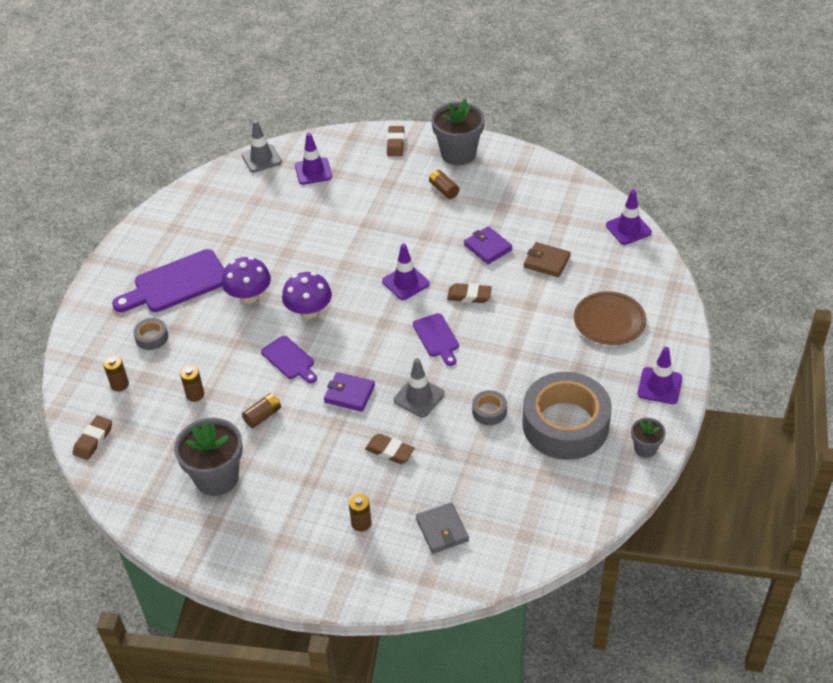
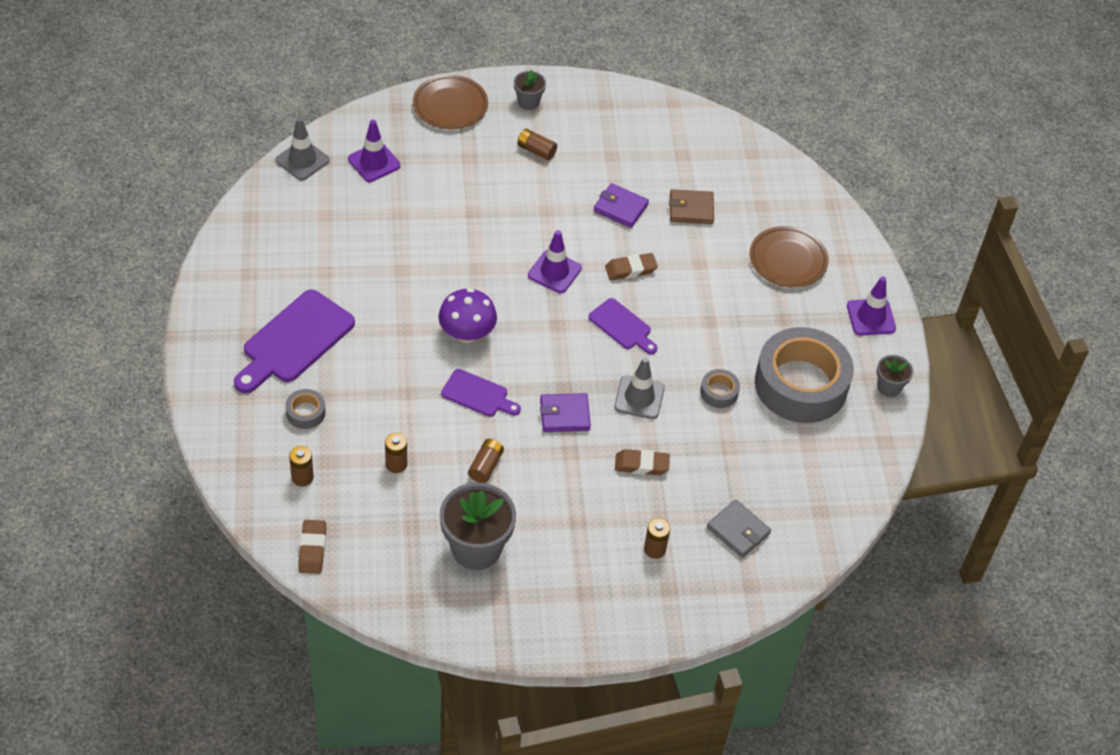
camera: 30 degrees left, 5 degrees up
purple mushroom [222,257,271,303] -> none
brown eraser [387,126,404,156] -> brown plate [413,75,488,129]
grey flower pot [431,98,485,165] -> grey flower pot [514,70,546,110], size x0.52
purple traffic cone [606,189,652,245] -> none

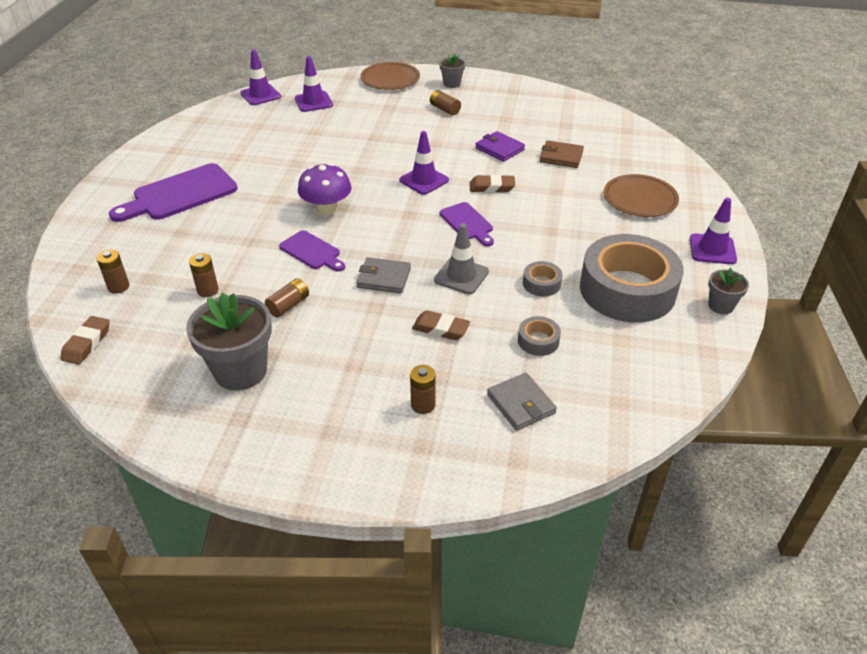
camera: 20 degrees right, 10 degrees down
grey traffic cone [276,117,330,180] -> purple traffic cone [240,50,281,105]
grey tape [285,389,325,429] -> grey tape moved to [518,316,561,356]
purple wallet [540,393,591,432] -> grey wallet [356,257,411,293]

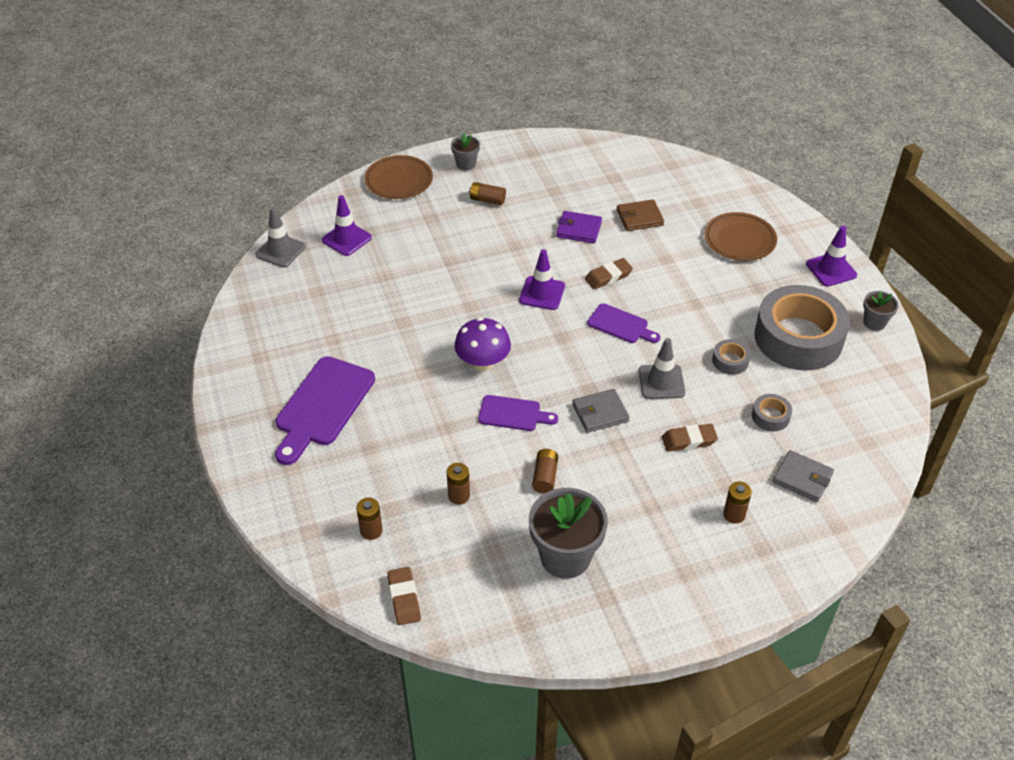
camera: 30 degrees left, 5 degrees up
purple traffic cone [240,50,281,105] -> grey traffic cone [256,207,306,268]

